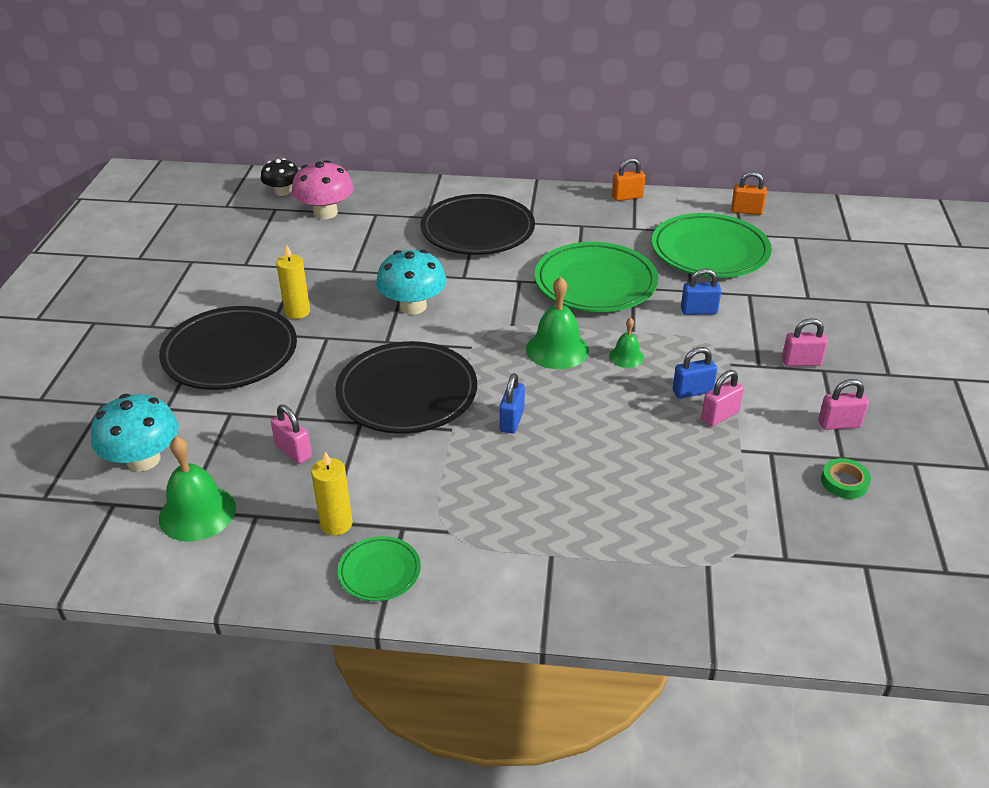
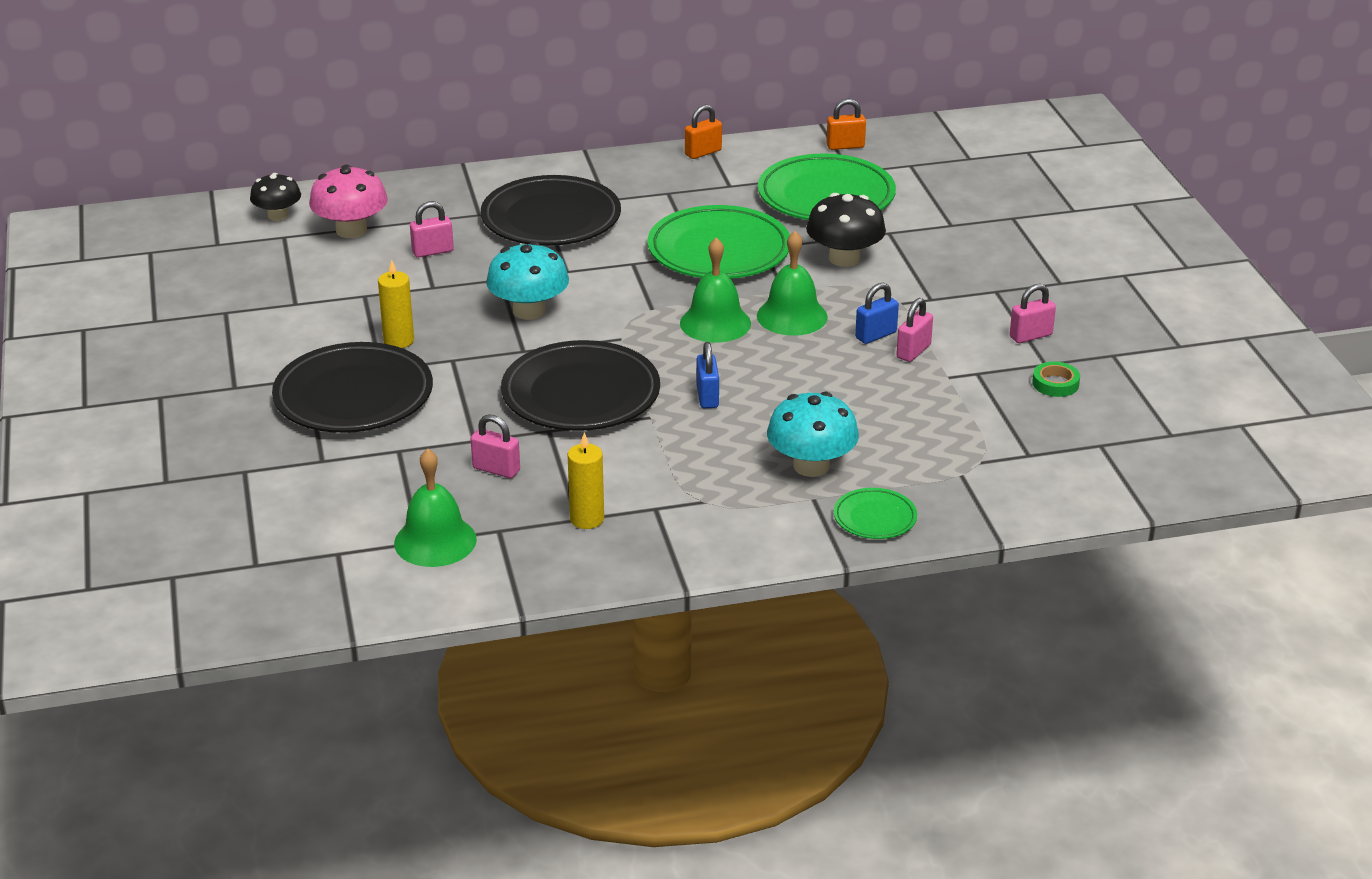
camera: 20 degrees left, 5 degrees down
turquoise mushroom [91,394,179,471] -> turquoise mushroom moved to [767,392,859,477]
green plate [338,536,421,601] -> green plate moved to [834,488,917,539]
green bell [609,317,644,368] -> green bell [757,231,828,336], size x1.81
blue padlock [681,268,722,315] -> black mushroom [806,193,886,267]
pink padlock [782,318,828,366] -> pink padlock moved to [410,201,454,258]

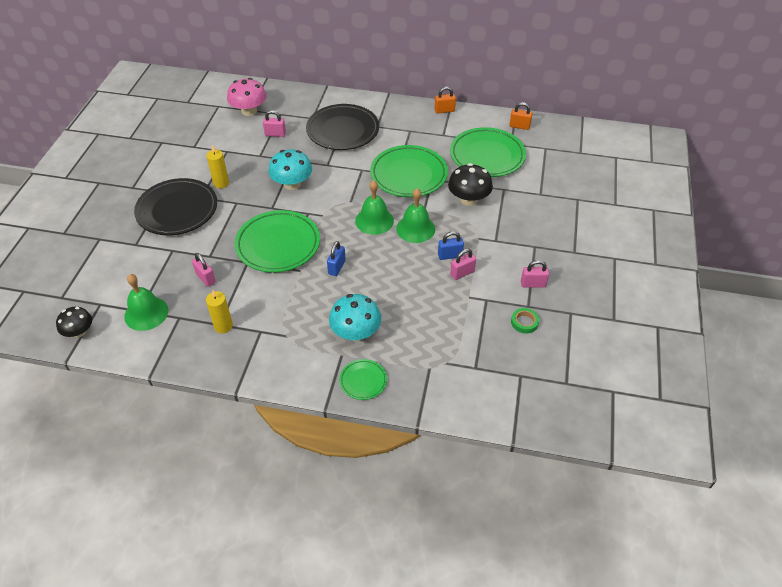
camera: 25 degrees right, 15 degrees up
black mushroom [250,173,301,221] -> black mushroom moved to [56,307,92,337]
black plate [501,340,660,431] -> green plate [234,210,320,273]

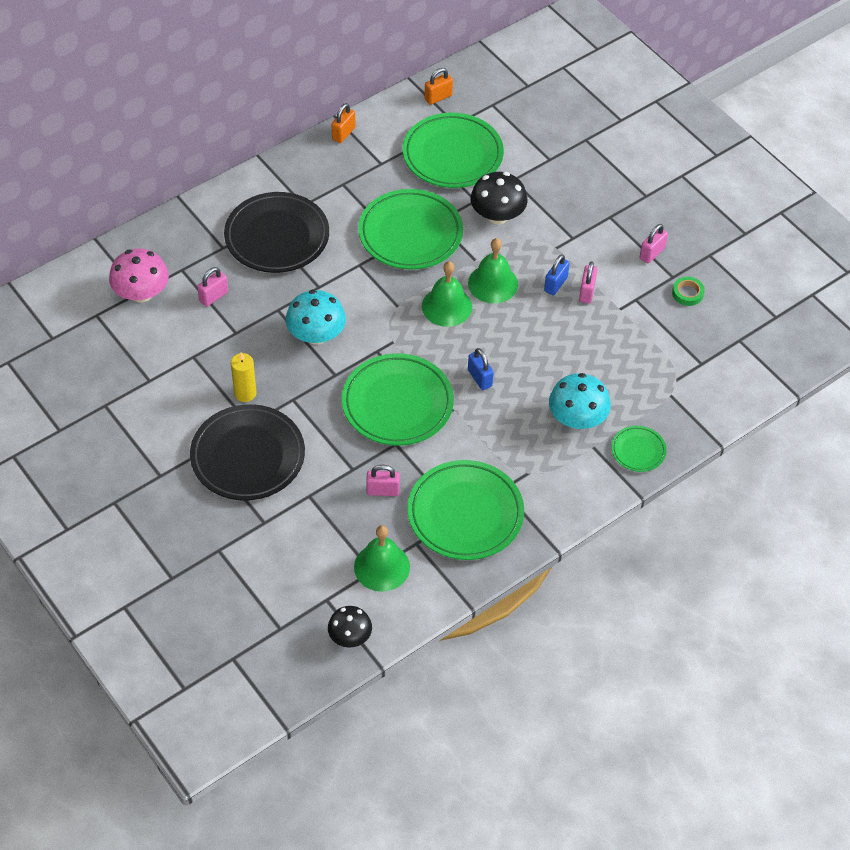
camera: 50 degrees left, 5 degrees up
yellow candle [206,290,233,333] -> green plate [407,460,524,560]

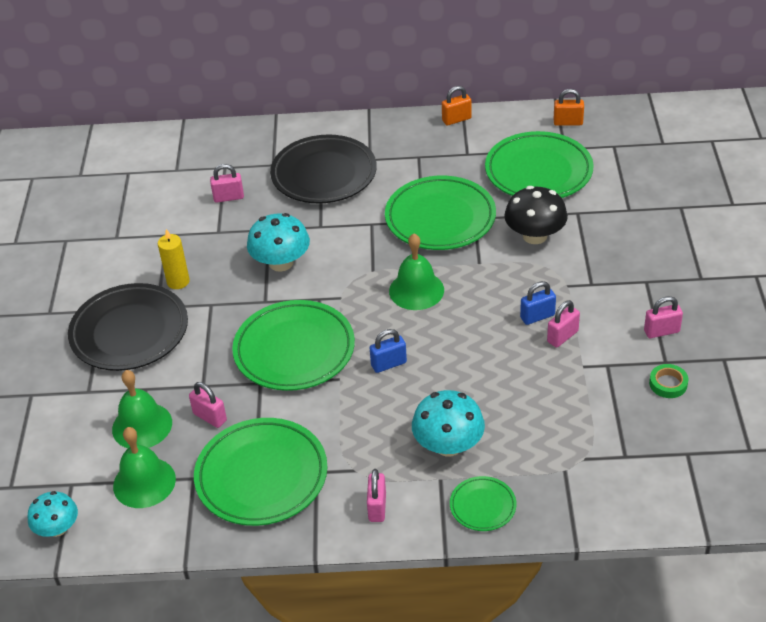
camera: 40 degrees right, 10 degrees down
pink mushroom [109,248,169,302] -> none
black mushroom [328,606,372,648] -> turquoise mushroom [28,491,78,537]
green bell [468,238,518,303] -> green bell moved to [112,370,172,448]
blue padlock [468,348,494,390] -> blue padlock turned 60 degrees clockwise [369,329,407,373]
none -> pink padlock [367,469,386,522]

